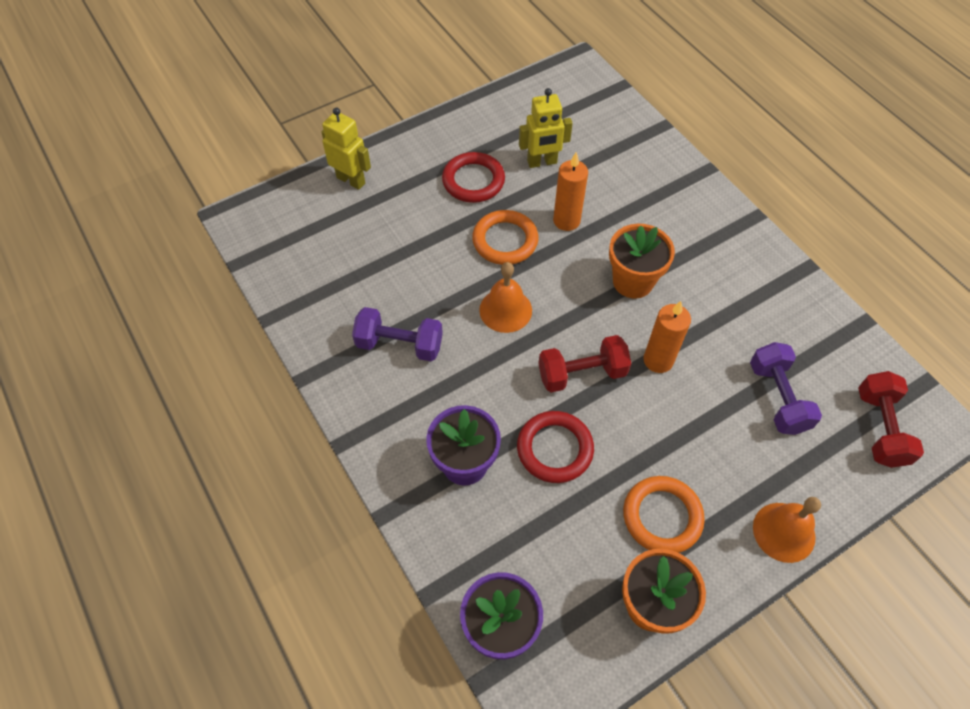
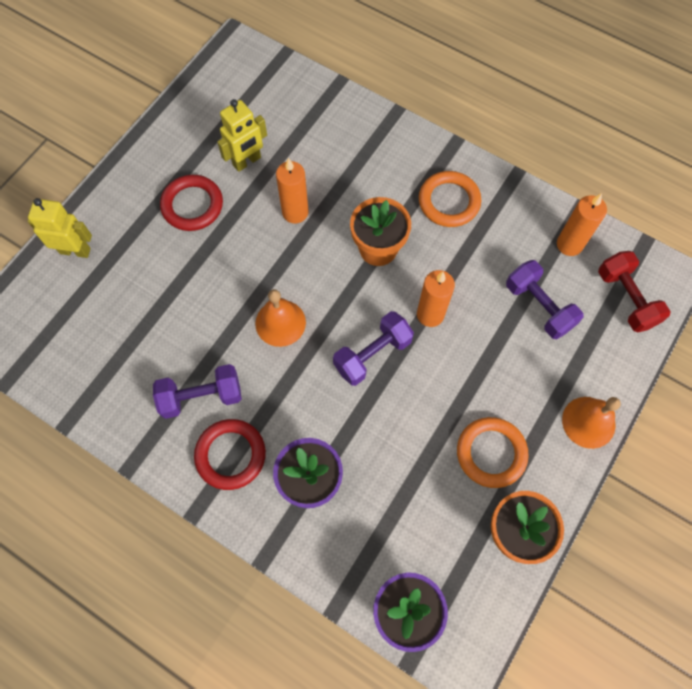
camera: 25 degrees left, 10 degrees up
orange ring [472,210,539,265] -> orange ring moved to [419,171,481,227]
red ring [517,411,594,483] -> red ring moved to [194,419,266,490]
red dumbbell [538,335,631,393] -> purple dumbbell [333,311,414,386]
none -> orange candle [557,193,607,256]

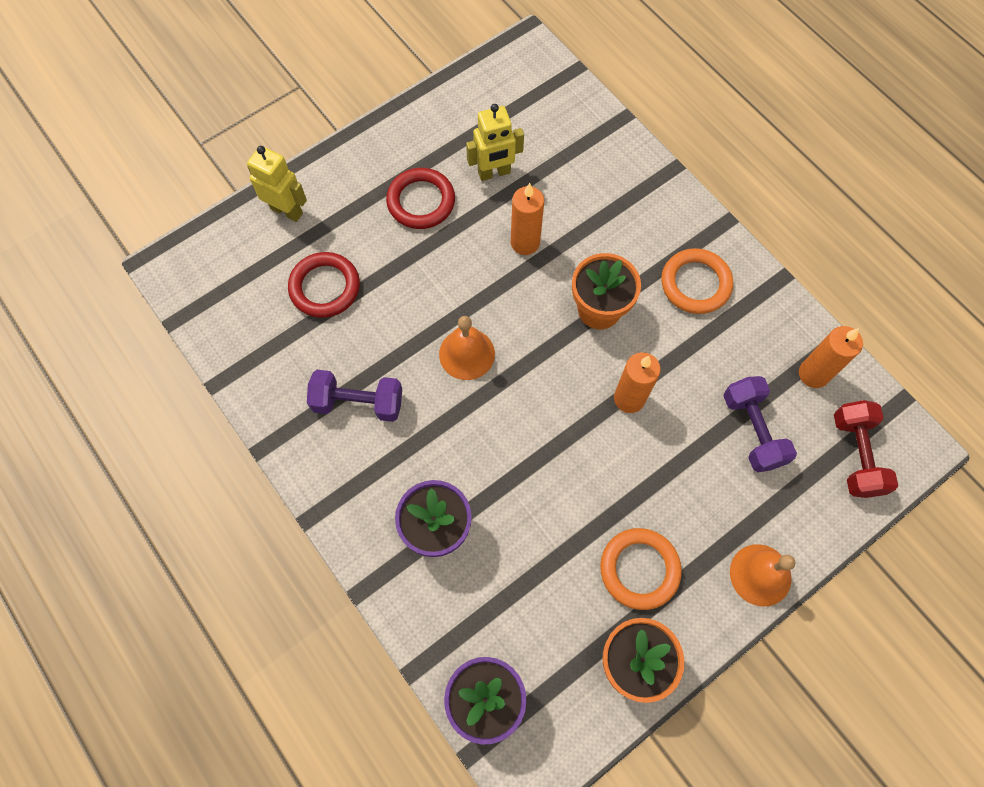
camera: 20 degrees right, 0 degrees up
red ring [194,419,266,490] -> red ring moved to [288,252,360,318]
purple dumbbell [333,311,414,386] -> none

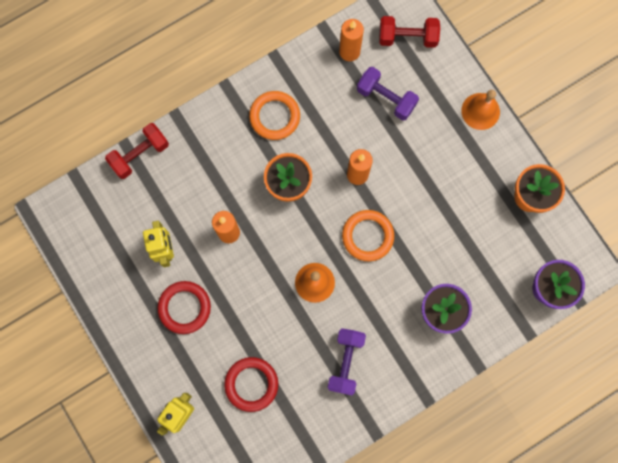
camera: 85 degrees left, 10 degrees up
orange ring [600,528,682,610] -> orange ring moved to [342,210,394,261]
purple dumbbell [723,376,797,472] -> purple dumbbell turned 45 degrees clockwise [357,67,419,121]
none -> red dumbbell [105,123,169,179]

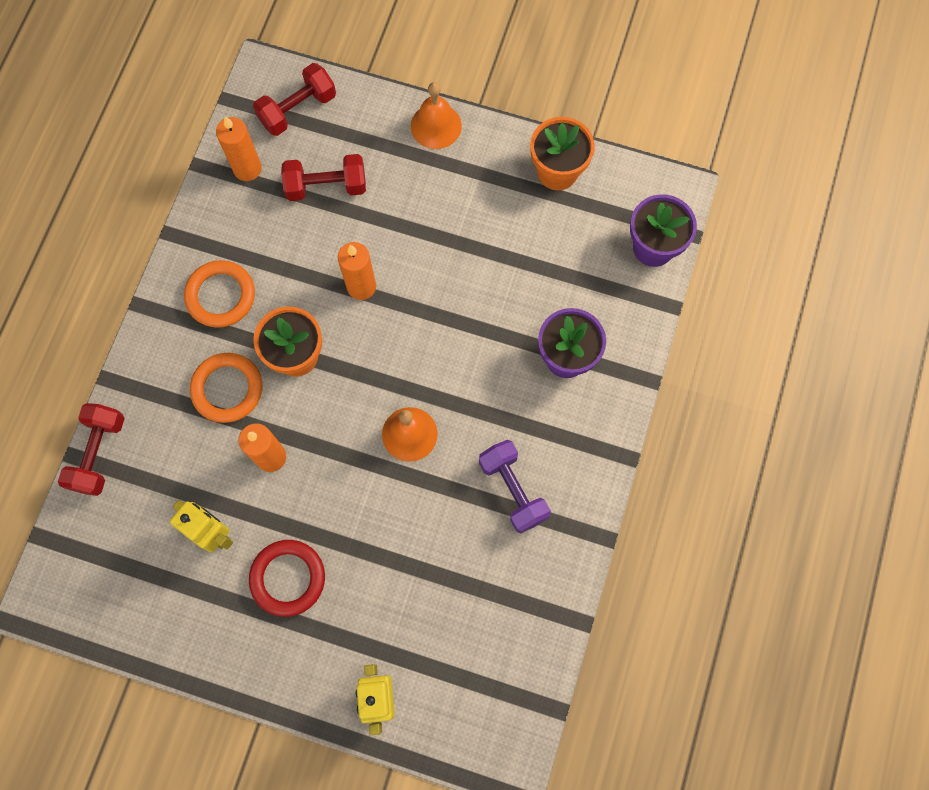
camera: 40 degrees left, 5 degrees down
red ring [224,357,278,412] -> none
orange ring [342,210,394,261] -> orange ring moved to [190,353,262,423]
purple dumbbell [357,67,419,121] -> red dumbbell [281,154,366,201]

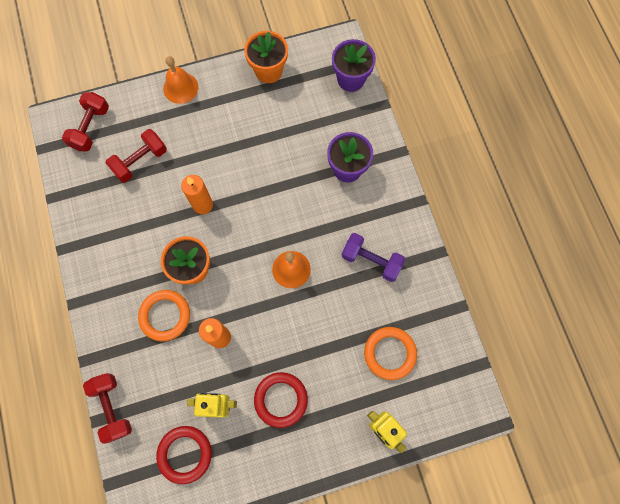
camera: 35 degrees left, 0 degrees up
orange ring [184,260,255,328] -> orange ring moved to [364,327,417,380]
orange candle [216,116,262,181] -> none
none -> red ring [156,426,212,484]

